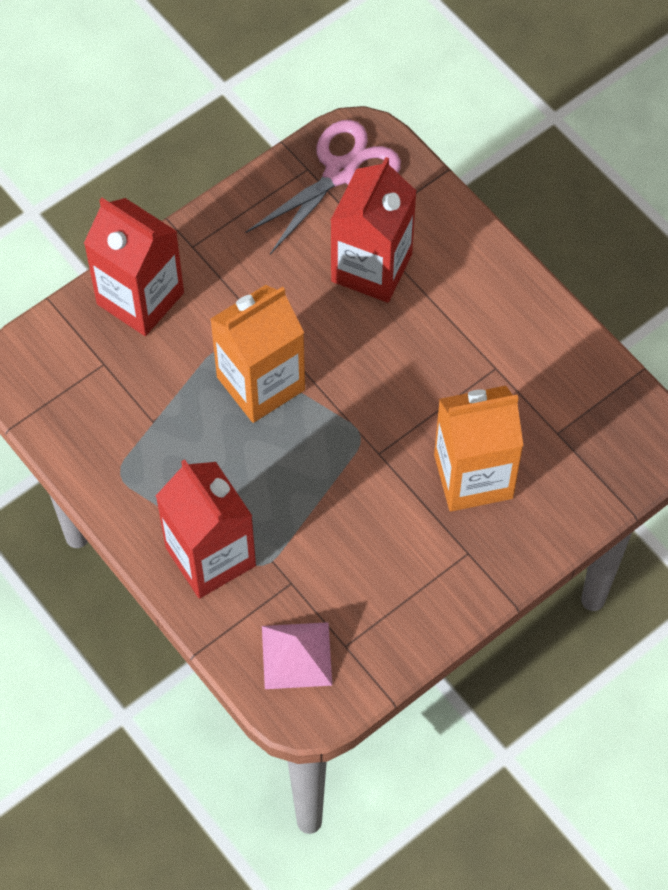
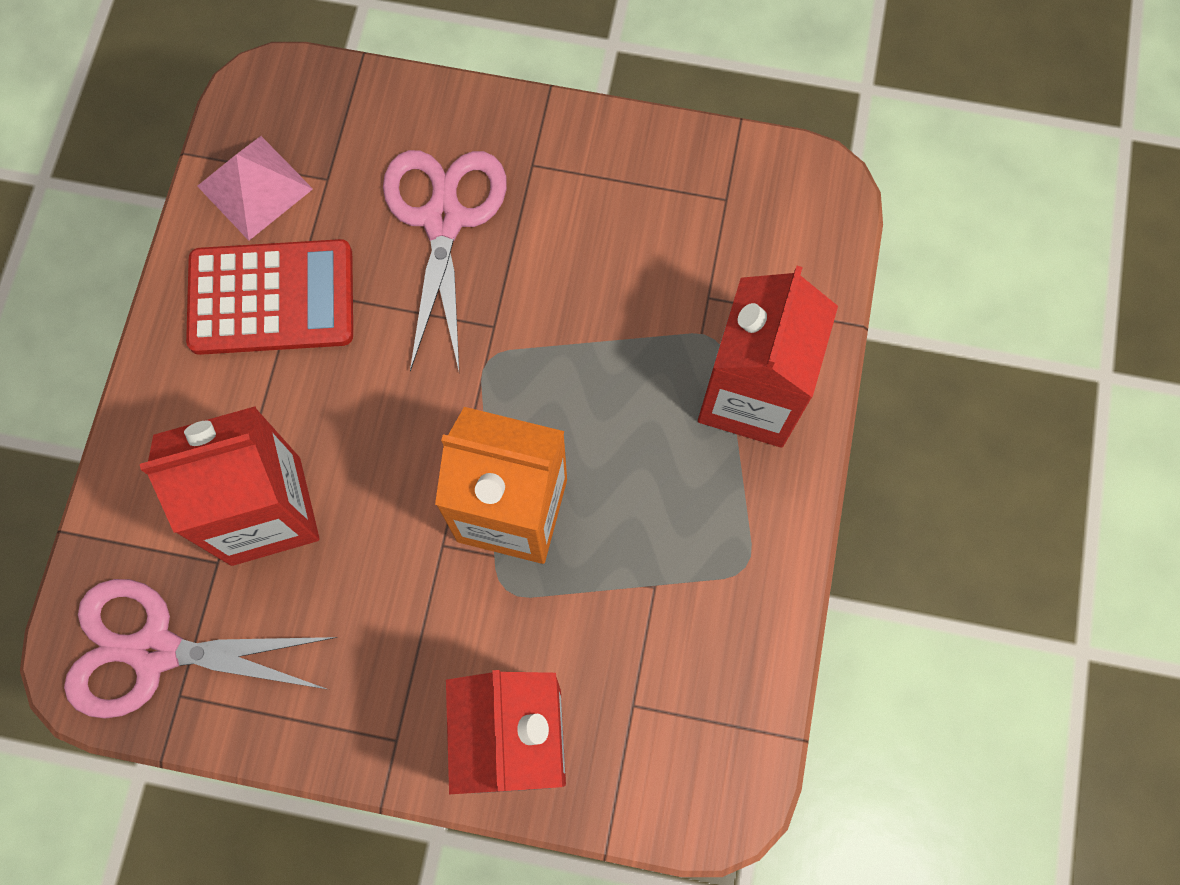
camera: 130 degrees left, 10 degrees up
pink pyramid [262,622,332,689] -> pink pyramid moved to [197,136,313,241]
orange carton [434,386,524,512] -> pink scissors [383,150,507,372]
none -> red calculator [186,239,353,355]

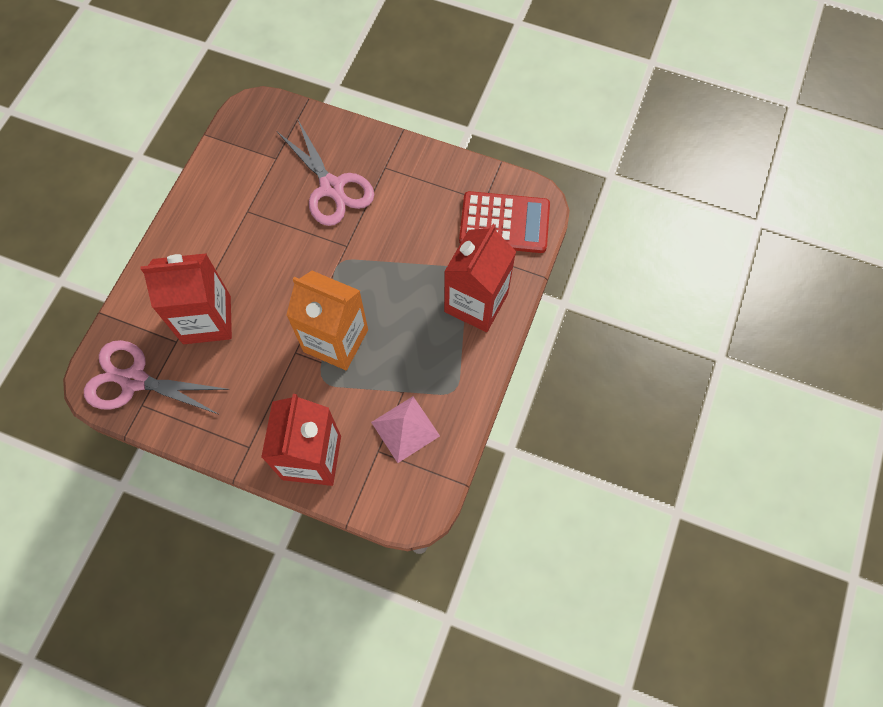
camera: 10 degrees right, 5 degrees down
red calculator [186,239,353,355] -> red calculator moved to [459,191,550,253]
pink pyramid [197,136,313,241] -> pink pyramid moved to [371,396,440,463]
pink scissors [383,150,507,372] -> pink scissors turned 135 degrees clockwise [277,120,374,226]

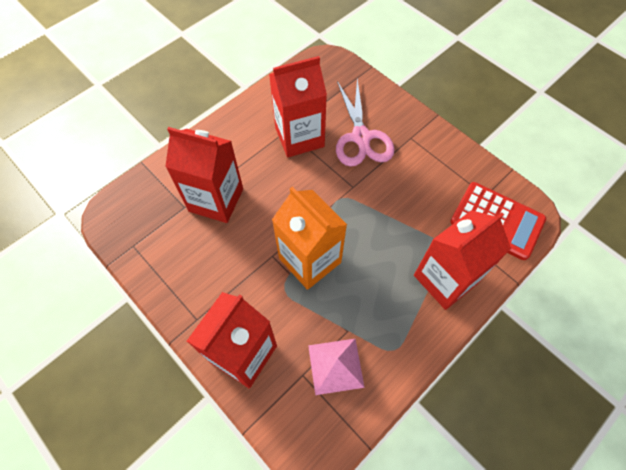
camera: 25 degrees right, 5 degrees down
pink scissors [84,340,230,415] -> none
none -> red carton [269,56,327,157]

